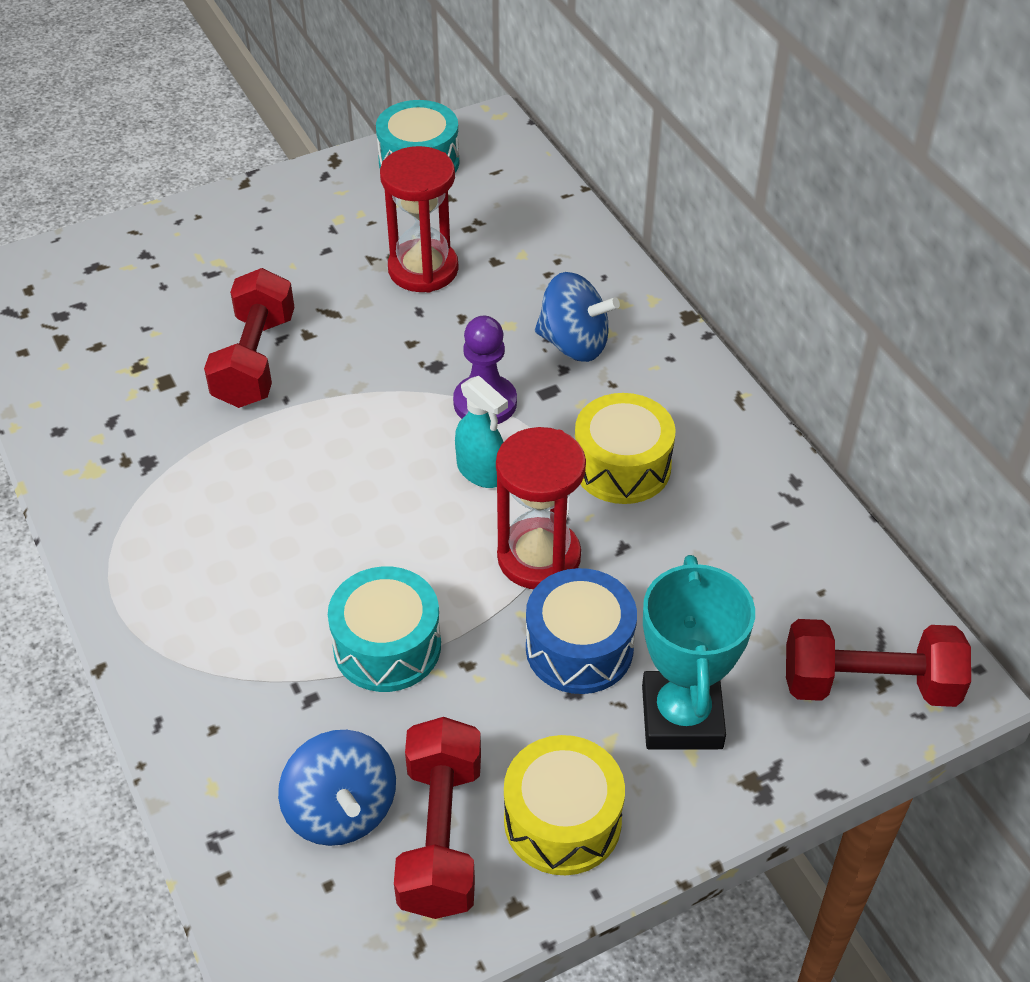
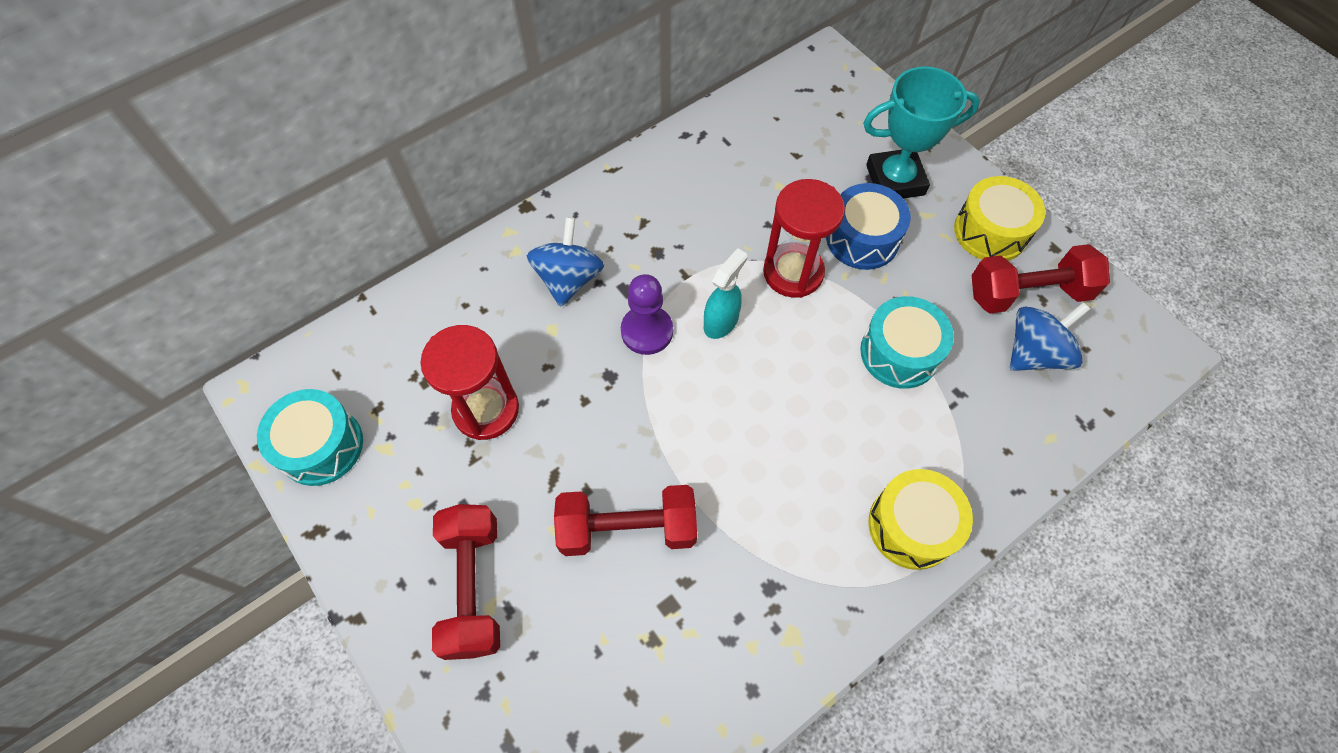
camera: 100 degrees left, 15 degrees up
yellow drum [575,393,676,504] -> yellow drum moved to [869,469,973,570]
red dumbbell [786,619,971,707] -> red dumbbell moved to [432,504,500,660]

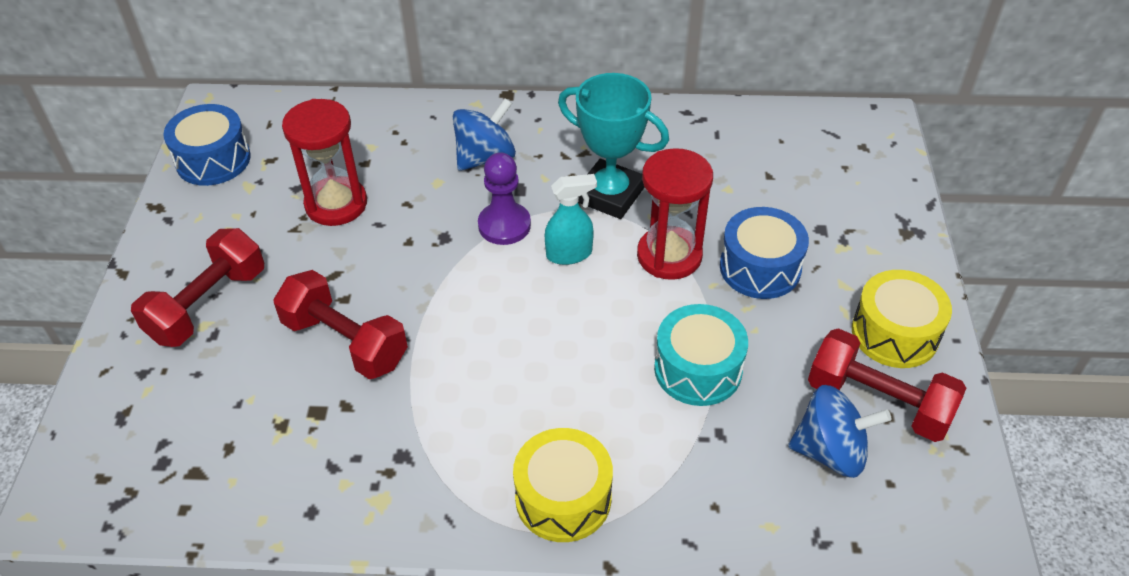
camera: 40 degrees right, 15 degrees down
turquoise drum [257,389,363,486] -> blue drum [163,104,251,186]
turquoise trophy [863,66,980,199] -> turquoise trophy moved to [558,73,669,219]

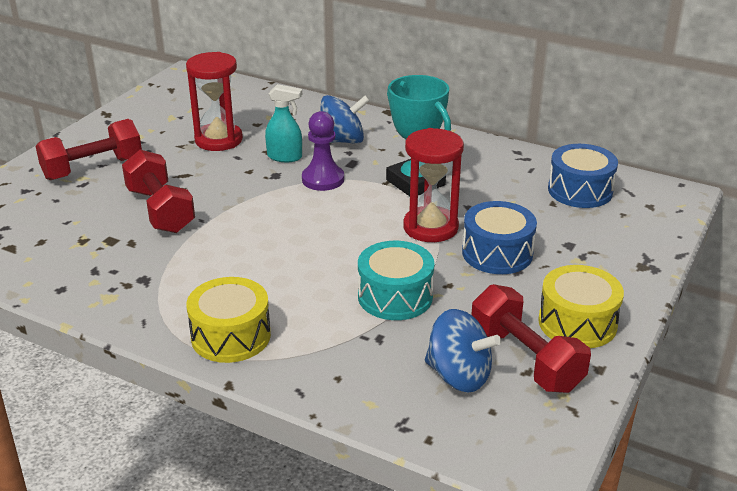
camera: 25 degrees right, 15 degrees down
blue drum [163,104,251,186] -> blue drum moved to [548,144,618,208]
turquoise spray bottle [545,174,597,265] -> turquoise spray bottle moved to [265,84,302,162]

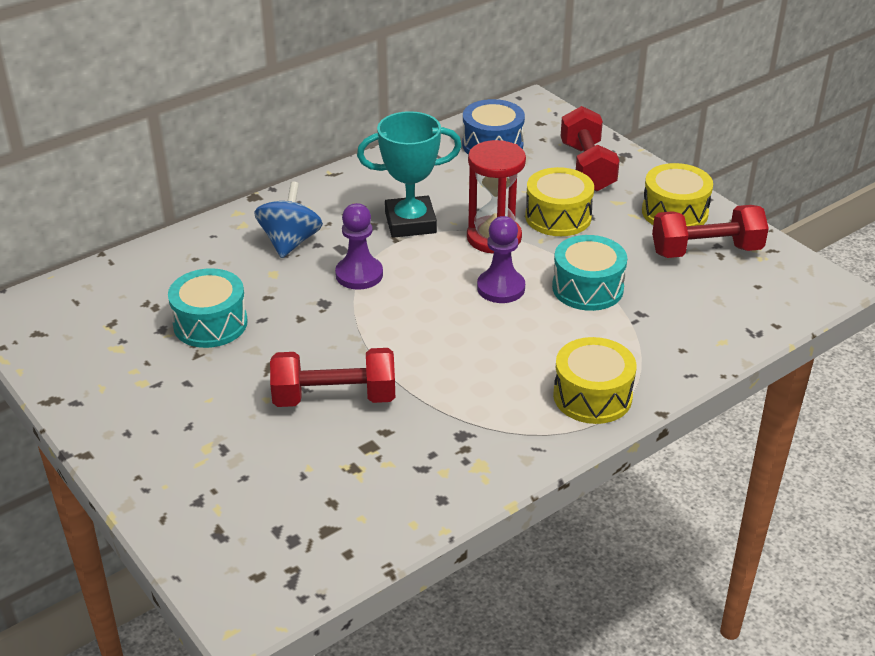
camera: 65 degrees left, 5 degrees up
red dumbbell [35,119,142,180] -> red dumbbell moved to [561,106,620,191]
red hourglass [186,52,243,151] -> turquoise drum [168,268,248,348]
turquoise spray bottle [265,84,302,162] -> none
blue spinning top [425,309,501,393] -> none
blue drum [462,201,537,274] -> yellow drum [525,167,594,236]
none -> purple pawn [477,216,525,303]

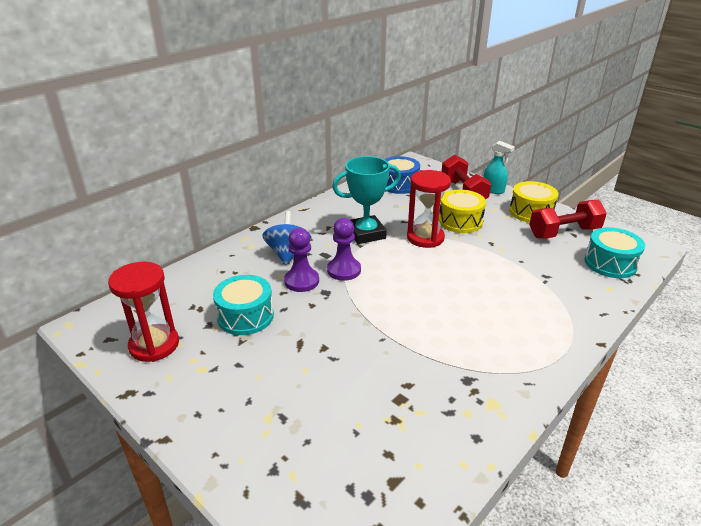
camera: 10 degrees left, 5 degrees down
red dumbbell [270,348,395,407] -> none
purple pawn [477,216,525,303] -> purple pawn moved to [284,228,319,292]
turquoise drum [552,235,627,311] -> turquoise drum moved to [584,227,645,278]
yellow drum [553,337,636,424] -> none
none -> red hourglass [108,262,179,362]
none -> turquoise spray bottle [484,141,515,194]

